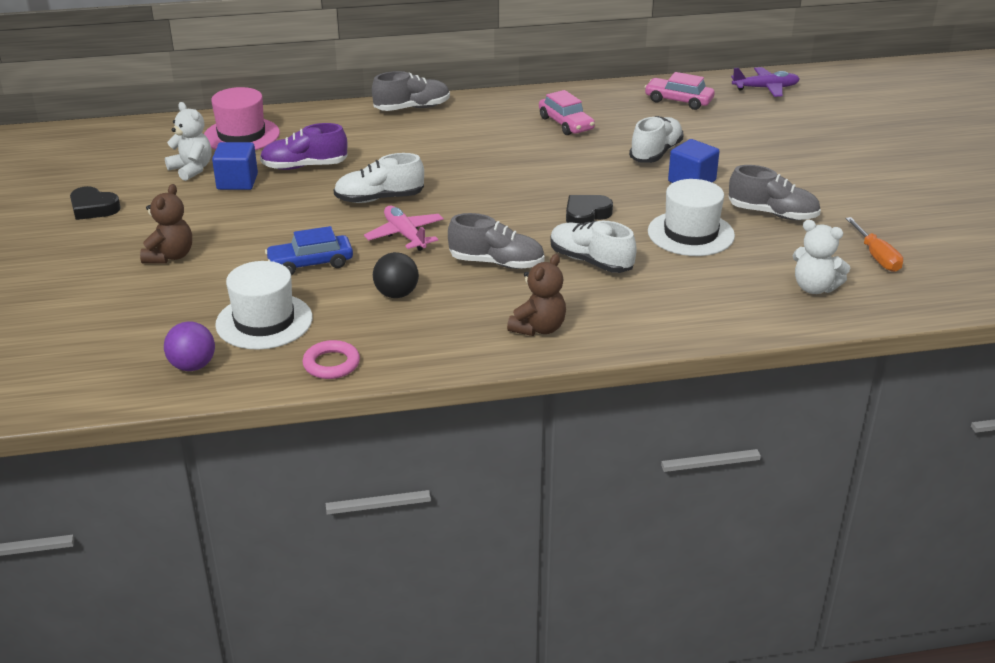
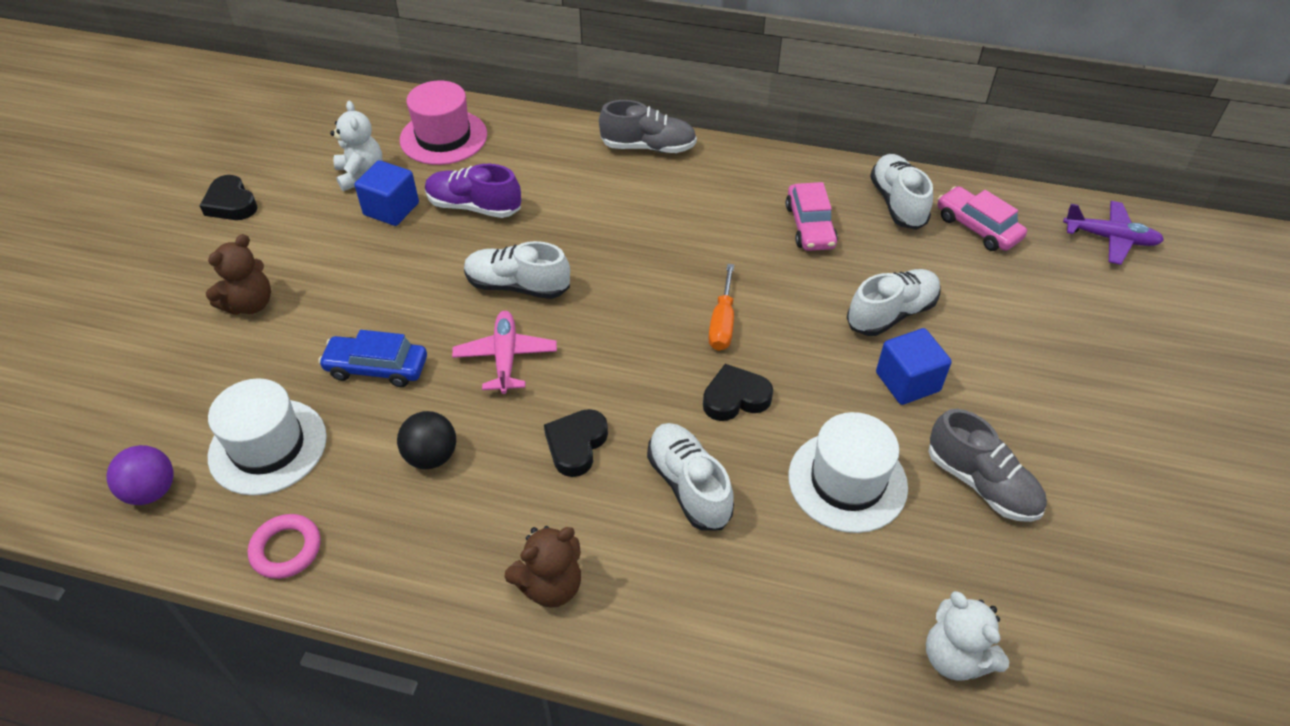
camera: 25 degrees right, 15 degrees up
grey shoe [448,213,545,269] -> black heart [544,409,608,477]
orange screwdriver [846,217,903,272] -> orange screwdriver moved to [708,264,734,351]
none -> white shoe [870,154,933,230]

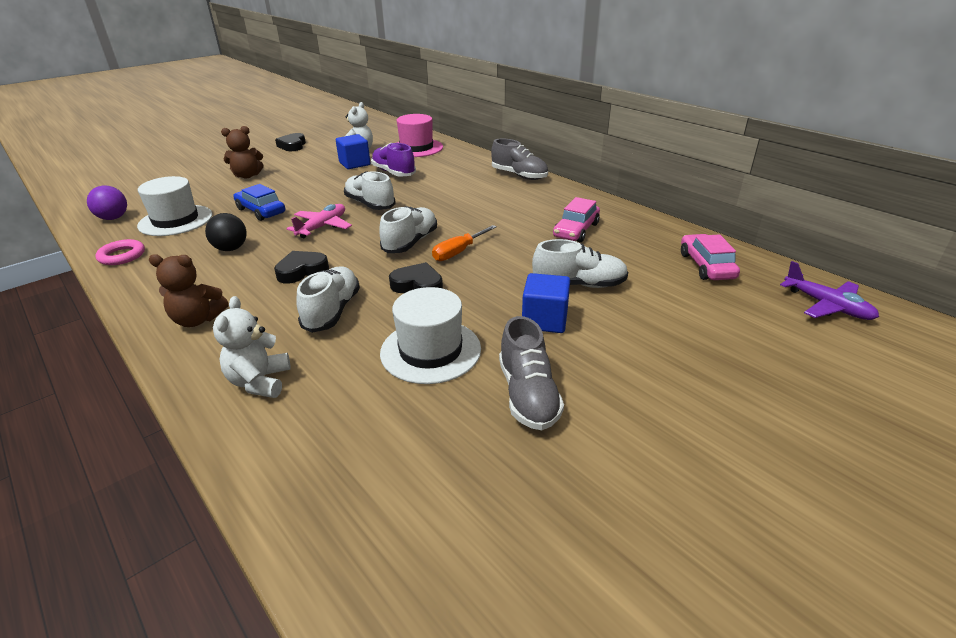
camera: 35 degrees right, 15 degrees down
white shoe [870,154,933,230] -> white shoe moved to [379,206,437,253]
white teddy bear [926,591,1009,681] -> white teddy bear moved to [213,296,291,398]

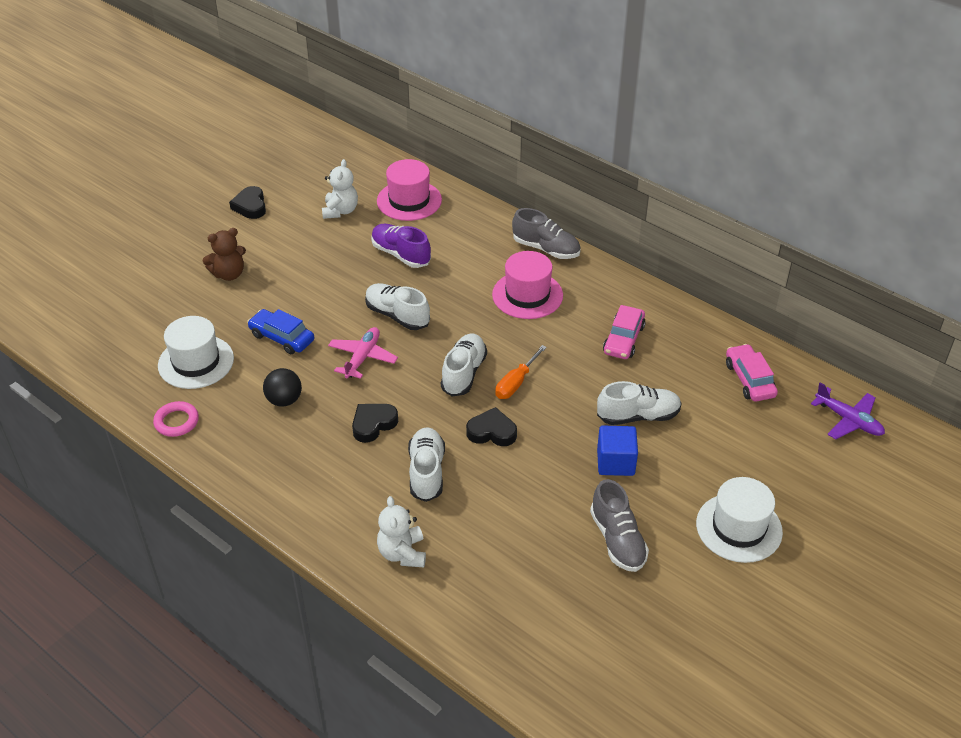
camera: 10 degrees left, 10 degrees up
purple ball [87,186,127,220] -> none
brown teddy bear [148,254,229,327] -> none
blue cube [336,134,370,169] -> none
white hat [380,287,481,384] -> white hat moved to [696,477,783,563]
none -> pink hat [492,251,563,319]

